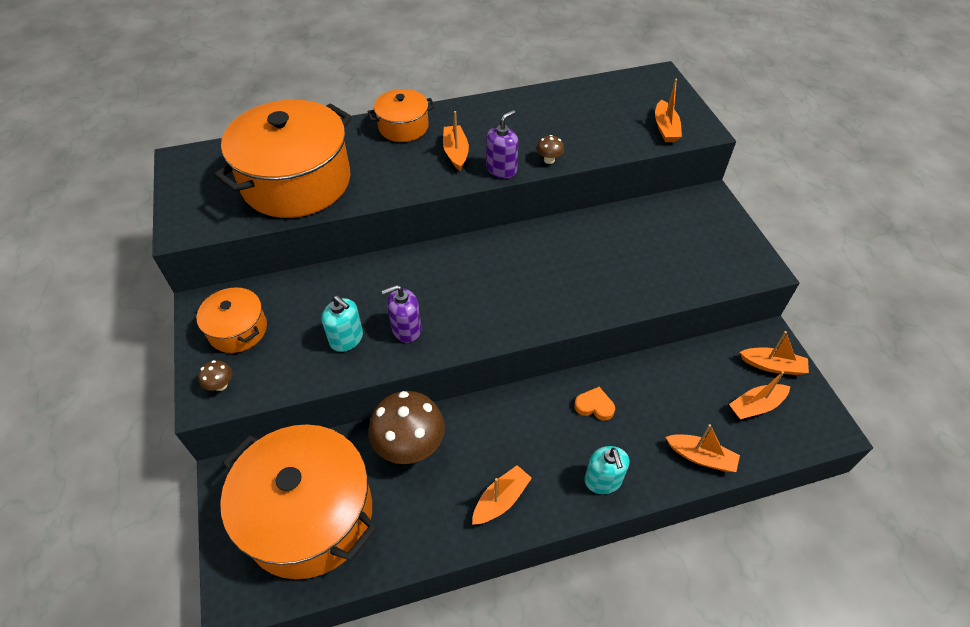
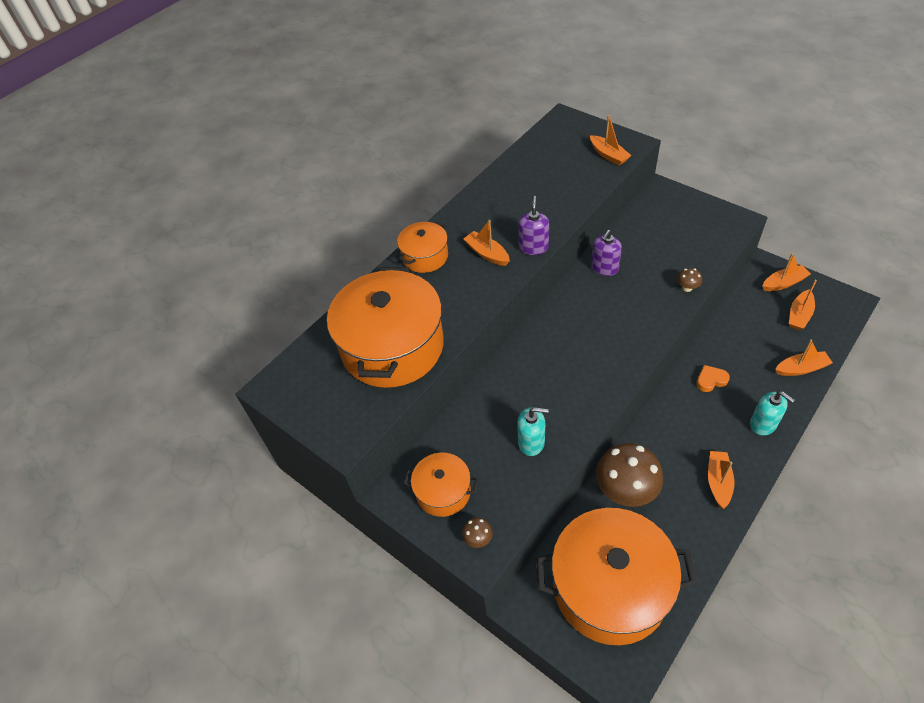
camera: 30 degrees left, 0 degrees up
purple soap dispenser [382,285,421,343] -> purple soap dispenser moved to [591,230,622,276]
brown mushroom [537,135,564,164] -> brown mushroom moved to [677,268,702,292]

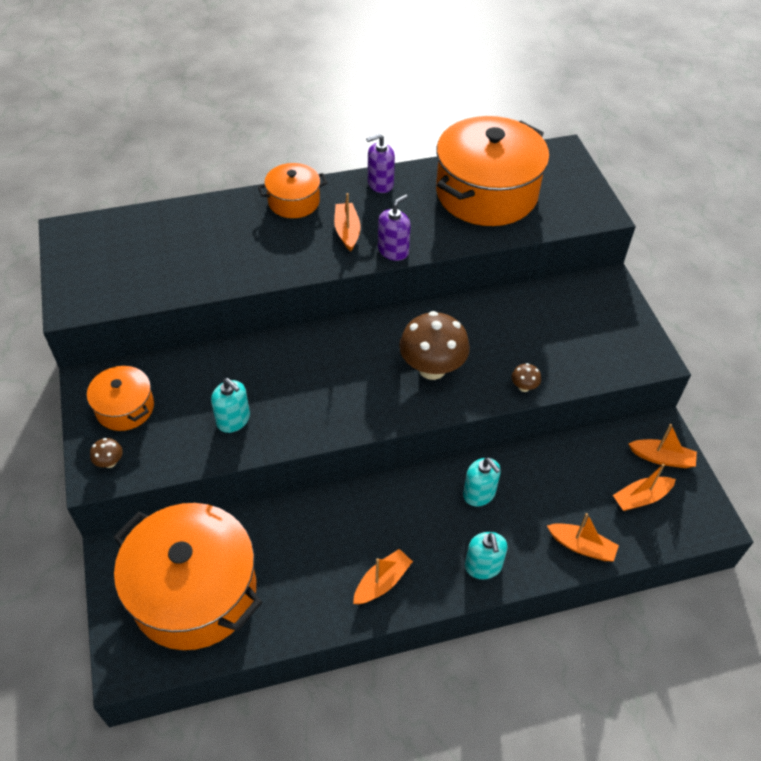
camera: 30 degrees right, 0 degrees up
orange pot [327,267,444,388] -> orange pot moved to [436,116,549,226]
orange boat [590,115,632,166] -> none
purple soap dispenser [591,230,622,276] -> purple soap dispenser moved to [366,134,395,193]
brown mushroom [596,443,663,507] -> brown mushroom moved to [399,311,470,380]
orange heart [696,365,730,392] -> turquoise soap dispenser [463,458,501,506]

